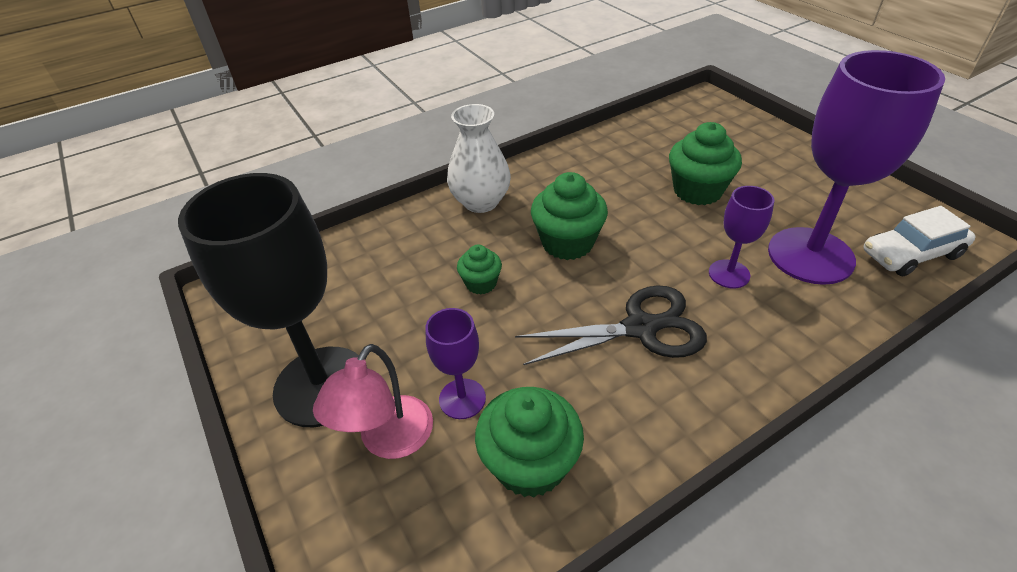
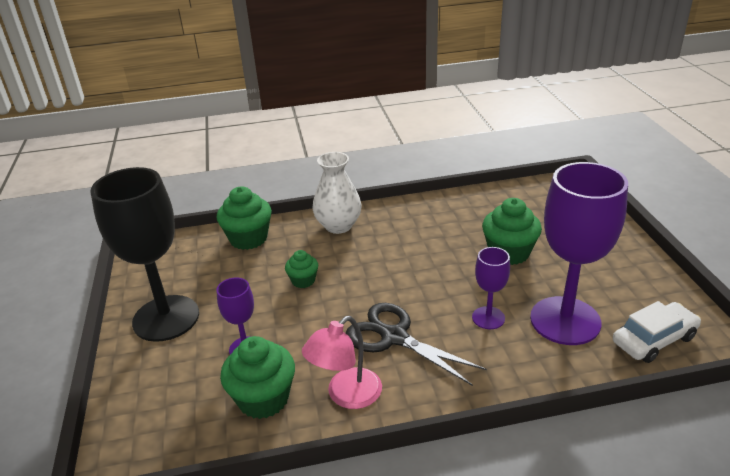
camera: 20 degrees right, 10 degrees down
pink lamp [313,344,433,459] -> pink lamp moved to [302,316,382,409]
black scissors [515,285,707,365] -> black scissors turned 150 degrees counterclockwise [346,303,487,386]
green cupcake [531,172,608,260] -> green cupcake moved to [217,186,272,250]
white car [863,206,976,277] -> white car turned 150 degrees clockwise [613,301,701,363]

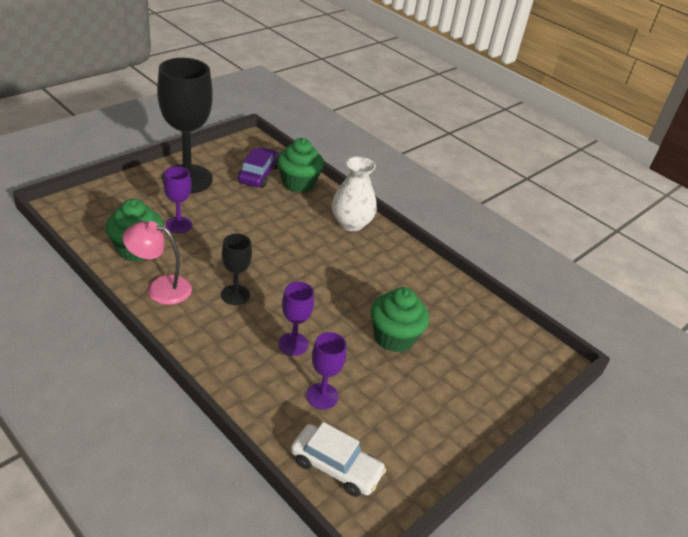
camera: 50 degrees right, 5 degrees up
green cupcake [285,250,318,288] -> none
black scissors [346,303,487,386] -> black goblet [221,234,252,305]
purple goblet [530,162,628,345] -> purple goblet [306,332,347,409], size x0.48
none -> purple car [238,147,279,188]

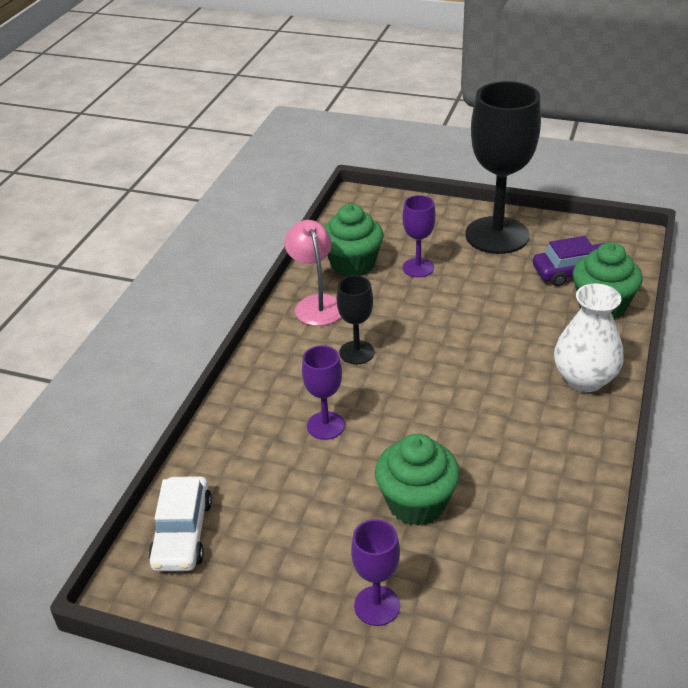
camera: 70 degrees right, 0 degrees up
purple goblet [306,332,347,409] -> purple goblet moved to [351,519,400,626]

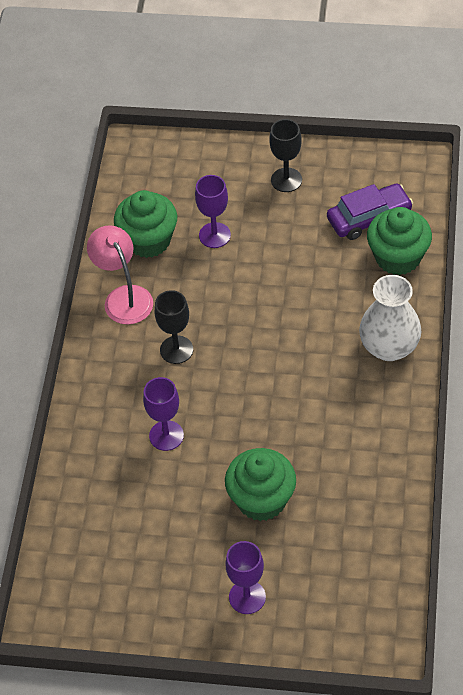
camera: 10 degrees left, 15 degrees up
white car [148,476,212,571] -> none
black goblet [465,81,541,254] -> black goblet [269,119,302,192], size x0.48

